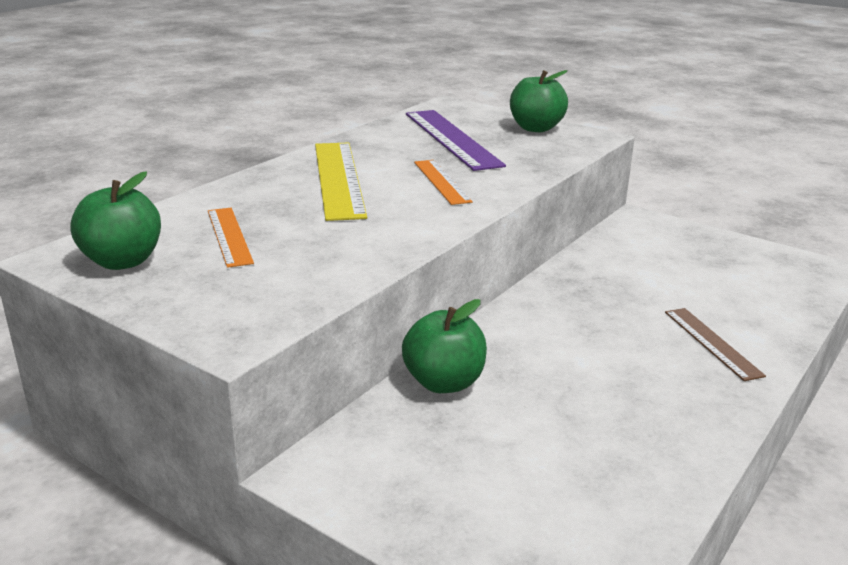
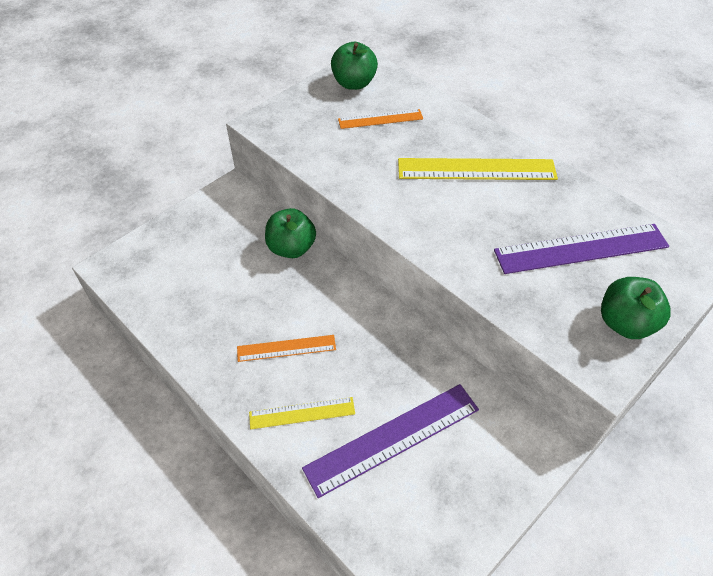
camera: 100 degrees right, 25 degrees up
orange ruler [414,160,473,205] -> orange ruler moved to [237,335,336,362]
brown ruler [665,308,766,381] -> yellow ruler [249,397,355,429]
none -> purple ruler [302,384,479,498]

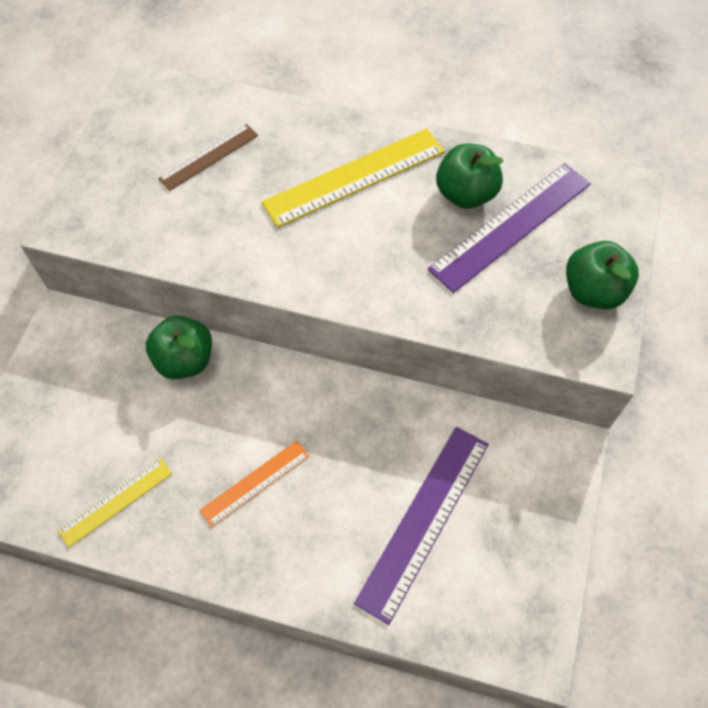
camera: 30 degrees left, 10 degrees up
yellow ruler [249,397,355,429] -> yellow ruler moved to [57,458,172,548]
green apple [331,42,378,90] -> green apple moved to [436,144,504,209]
orange ruler [338,109,423,129] -> brown ruler [158,124,258,191]

